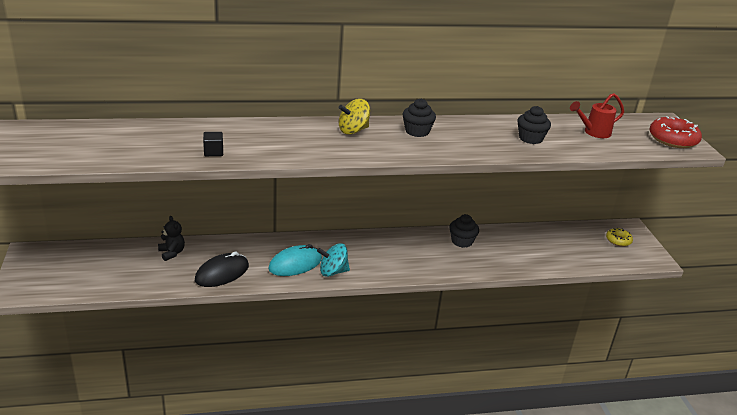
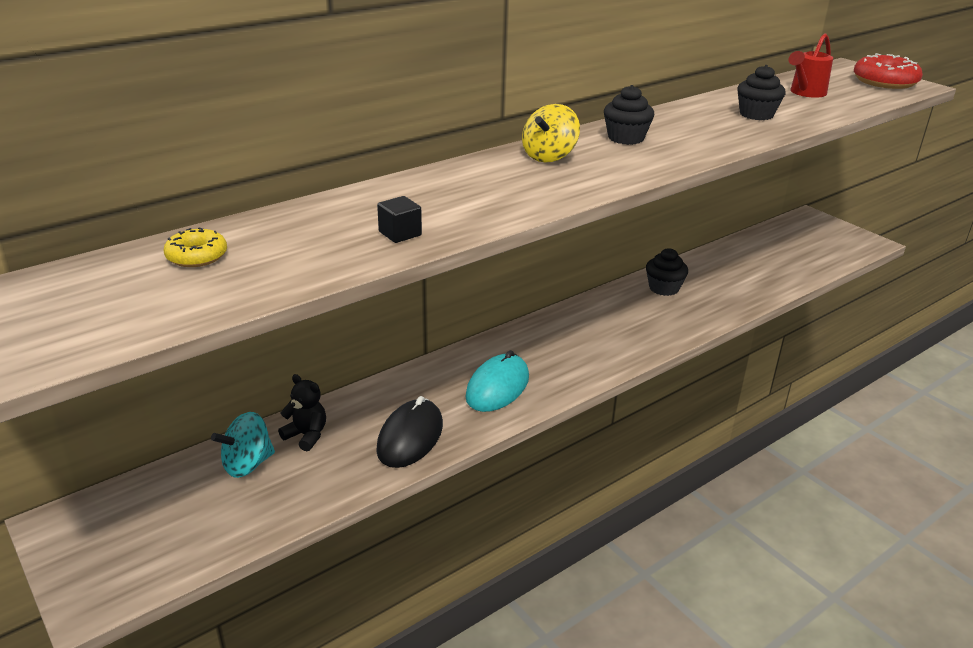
camera: 25 degrees left, 0 degrees up
turquoise spinning top [317,243,350,277] -> turquoise spinning top moved to [211,412,275,478]
yellow donut [606,228,633,247] -> yellow donut moved to [164,227,227,267]

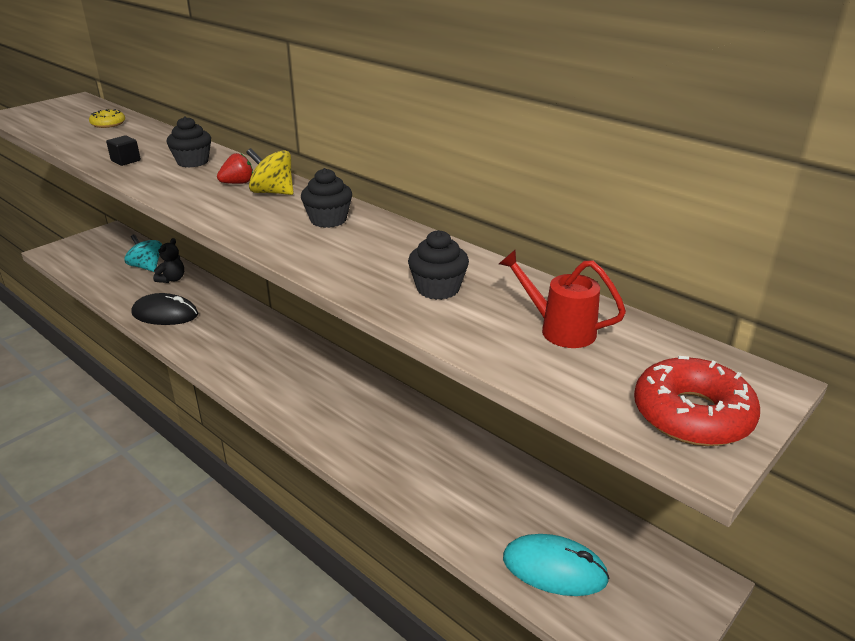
camera: 80 degrees right, 0 degrees up
turquoise mouse [465,350,529,412] -> turquoise mouse moved to [503,534,609,596]
black cupcake [646,248,688,296] -> black cupcake moved to [166,116,211,168]
none -> red strawberry [217,153,253,184]

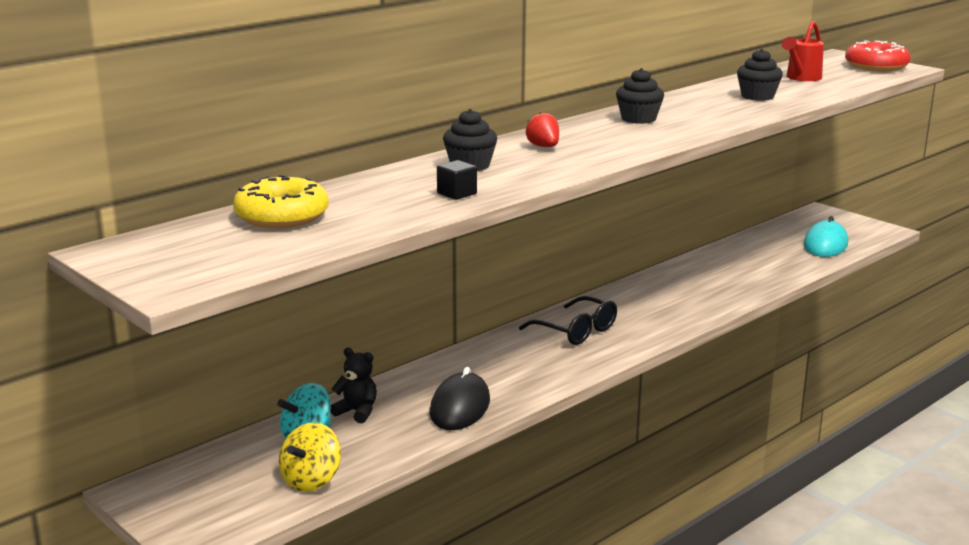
camera: 85 degrees left, 10 degrees down
yellow donut [89,109,125,128] -> yellow donut [233,175,329,228], size x1.72
yellow spinning top [246,148,294,195] -> yellow spinning top moved to [279,422,341,492]
none -> black glasses [519,296,617,345]

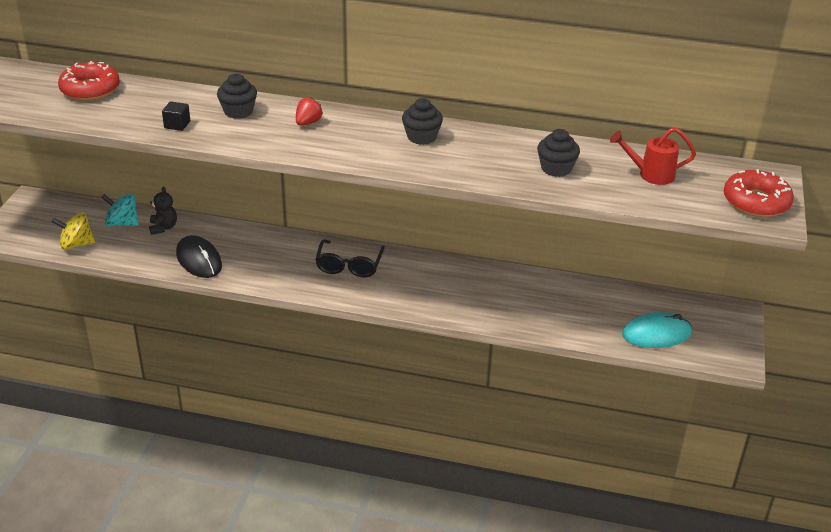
camera: 55 degrees right, 15 degrees up
yellow donut [233,175,329,228] -> red donut [58,61,120,101]
black mouse [429,367,490,430] -> black mouse turned 75 degrees clockwise [176,235,222,278]

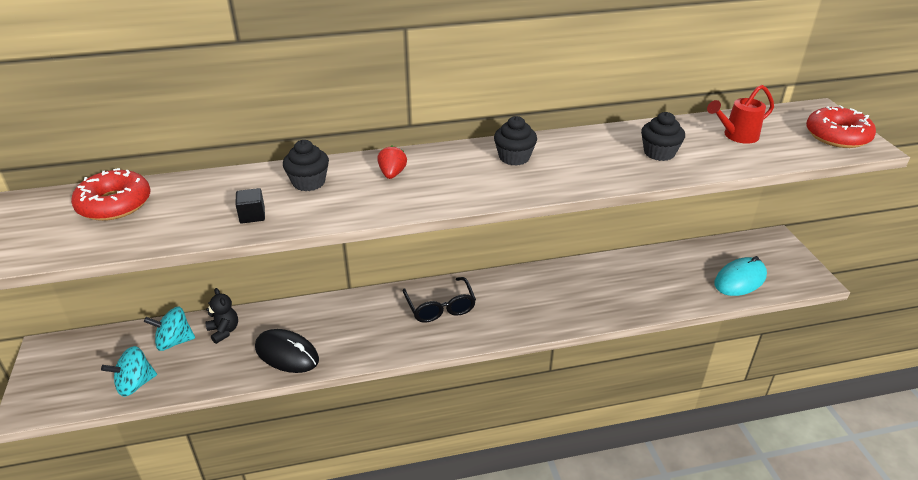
camera: 25 degrees left, 0 degrees up
yellow spinning top [52,212,95,250] -> turquoise spinning top [101,346,157,397]

